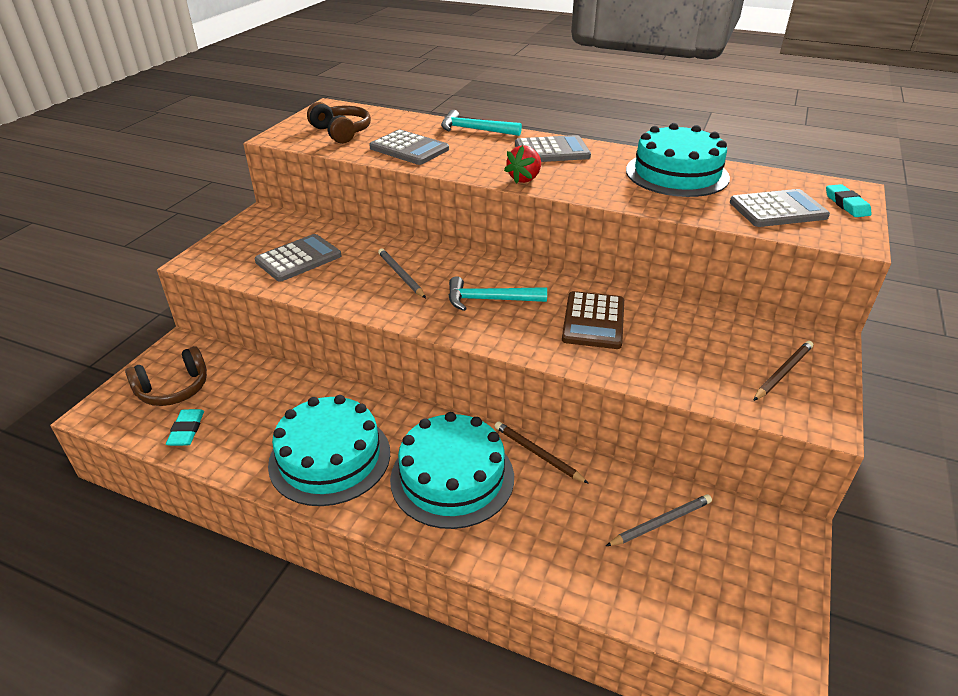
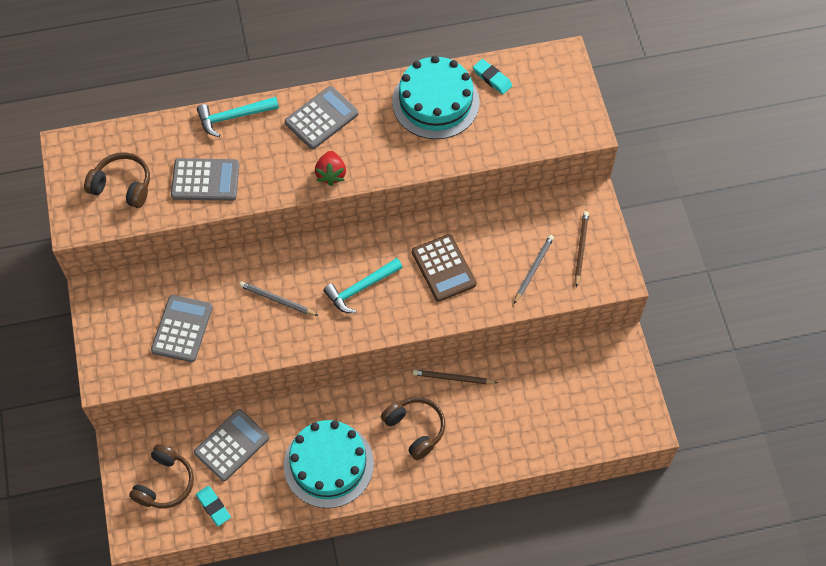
camera: 35 degrees left, 25 degrees up
turquoise cake [390,412,514,529] -> brown headphones [381,397,445,460]
grey pencil [606,495,712,546] -> grey pencil moved to [514,235,554,304]
grey calculator [730,189,830,227] -> grey calculator moved to [194,409,269,481]
turquoise eraser [826,184,872,217] -> turquoise eraser moved to [473,59,512,94]

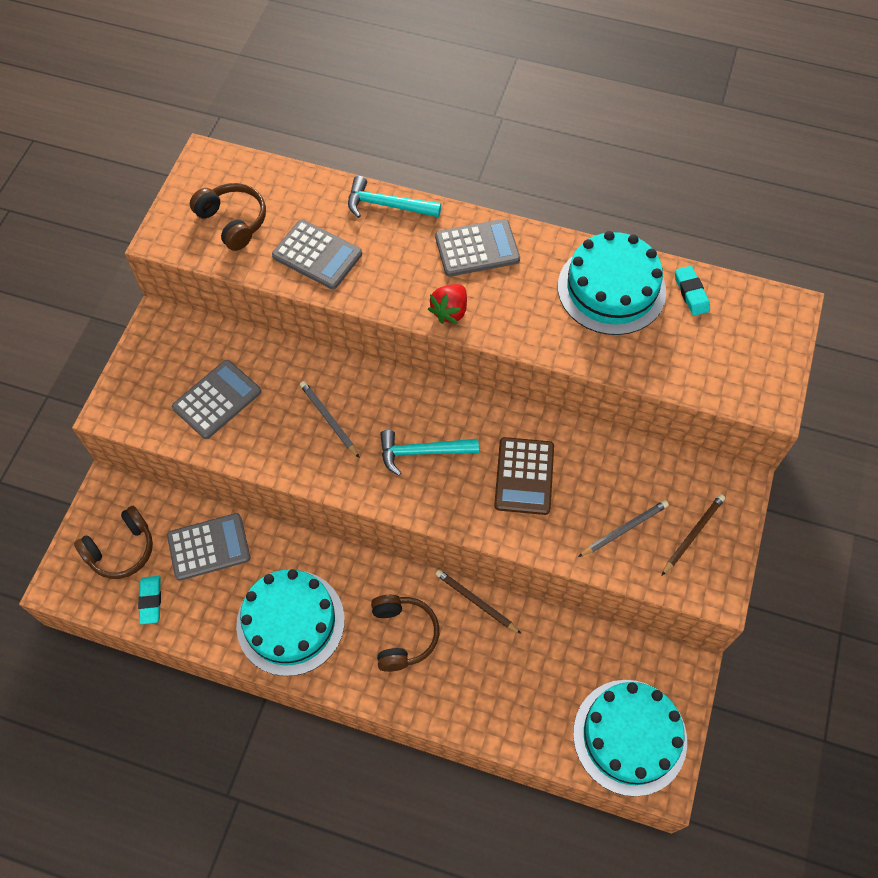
camera: 30 degrees right, 0 degrees up
none -> turquoise cake [573,680,687,797]

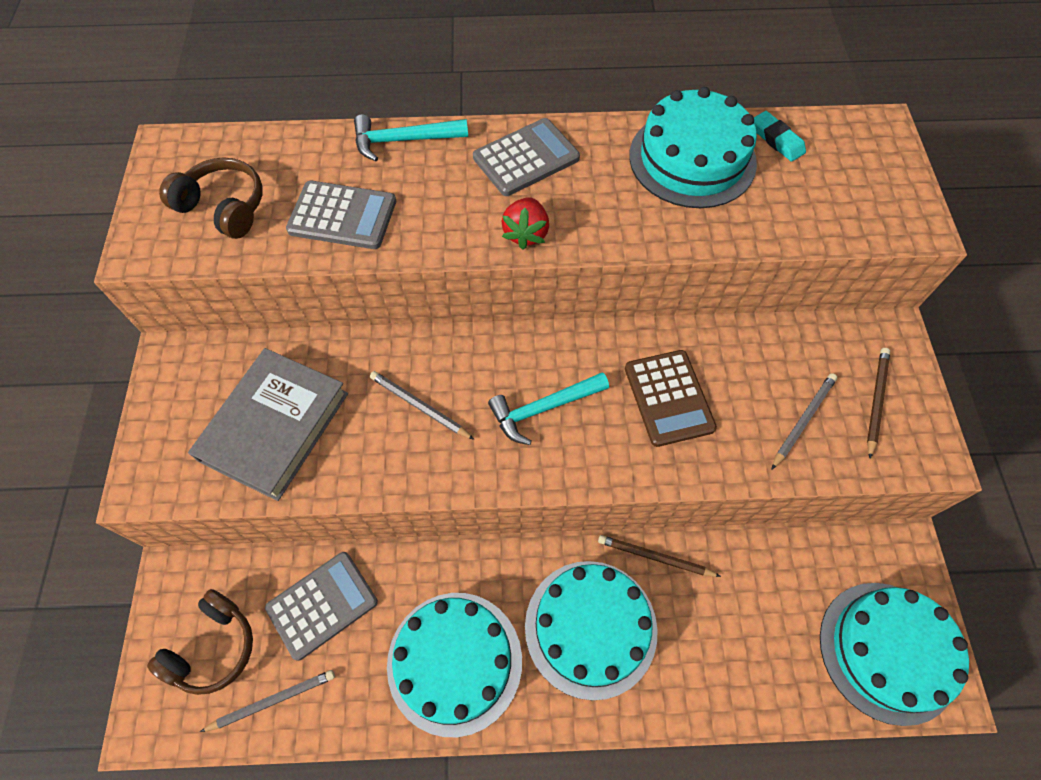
camera: 20 degrees left, 0 degrees up
turquoise eraser [138,576,161,625] -> grey pencil [200,670,335,732]
grey calculator [172,360,261,439] -> grey book [188,348,348,501]
brown headphones [371,595,439,672] -> turquoise cake [525,561,658,700]

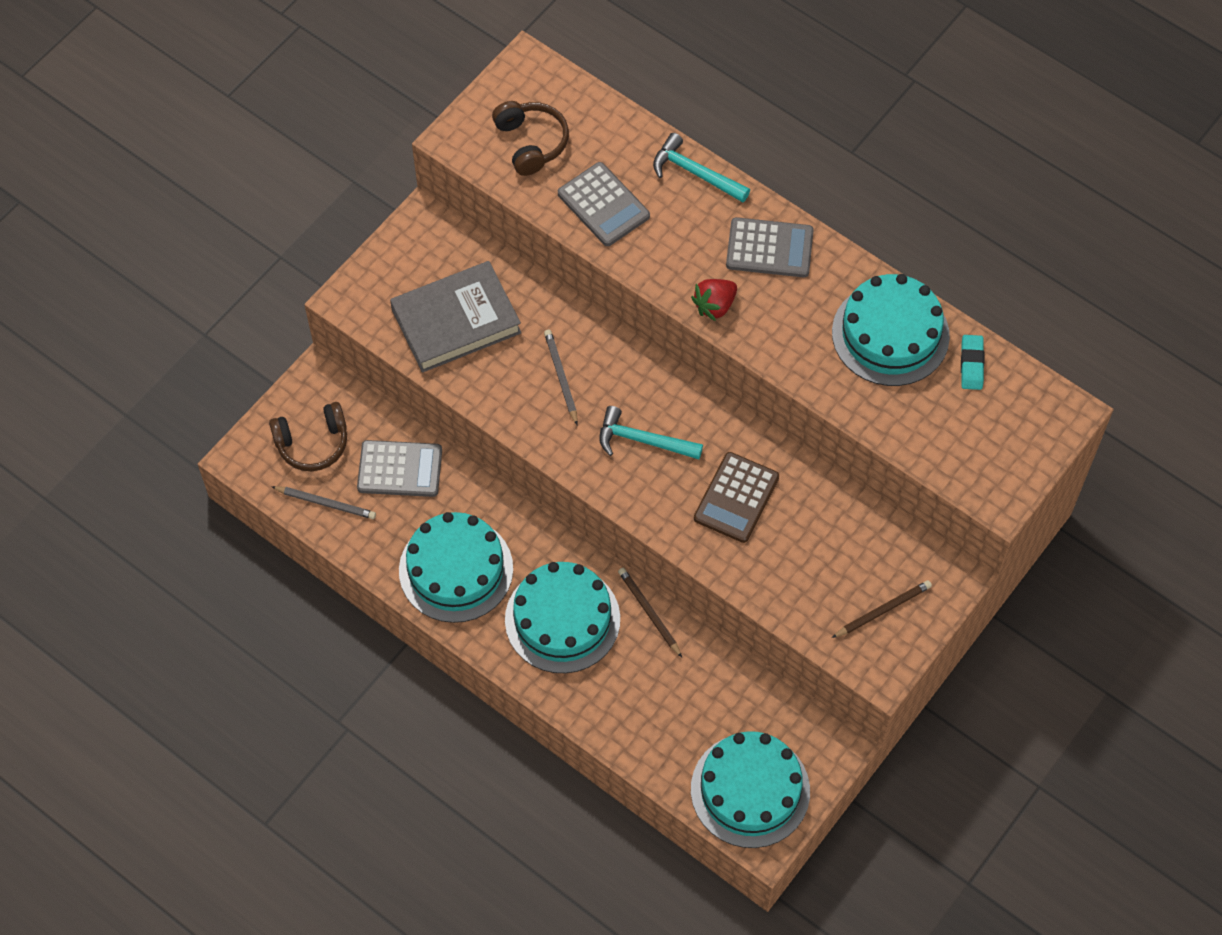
camera: 40 degrees right, 0 degrees up
grey pencil [771,373,837,470] -> none

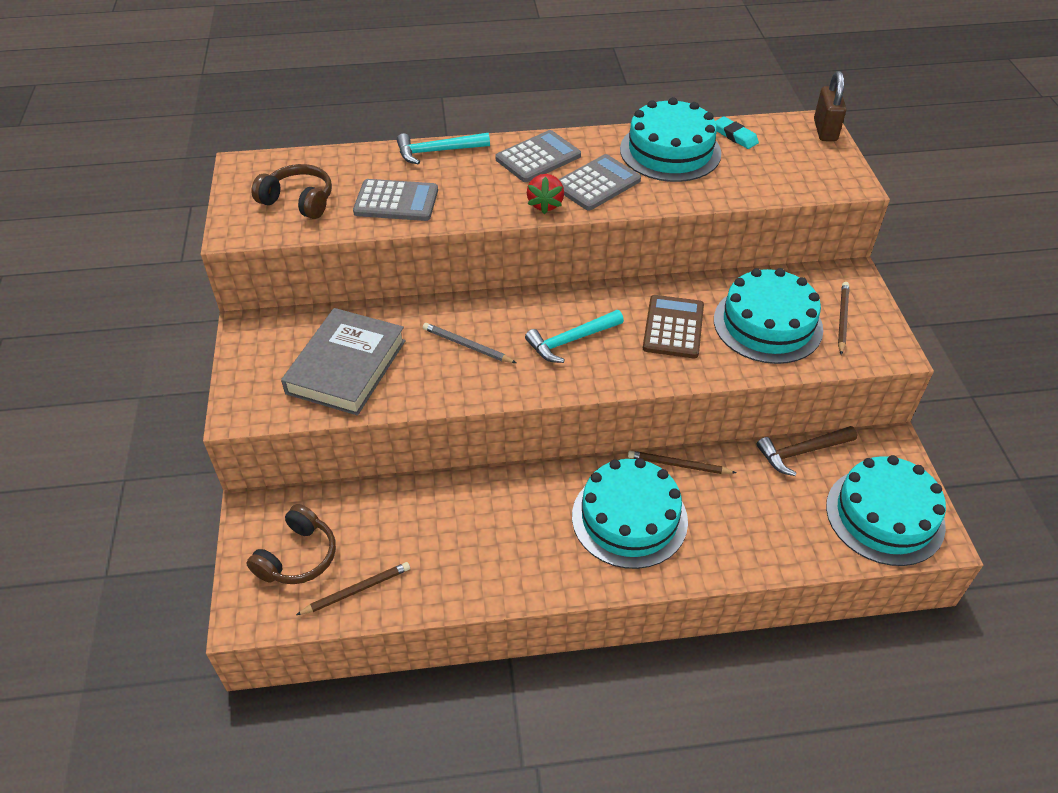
camera: 45 degrees left, 15 degrees down
grey pencil [271,486,376,519] -> brown pencil [296,562,410,615]
grey calculator [357,440,442,497] -> grey calculator moved to [559,154,641,210]
turquoise cake [399,512,513,623] -> turquoise cake moved to [714,268,823,364]
brown calculator [694,452,779,543] -> brown calculator turned 150 degrees counterclockwise [643,295,704,358]
none -> brown hammer [757,426,857,476]
none -> brown padlock [814,71,846,141]

